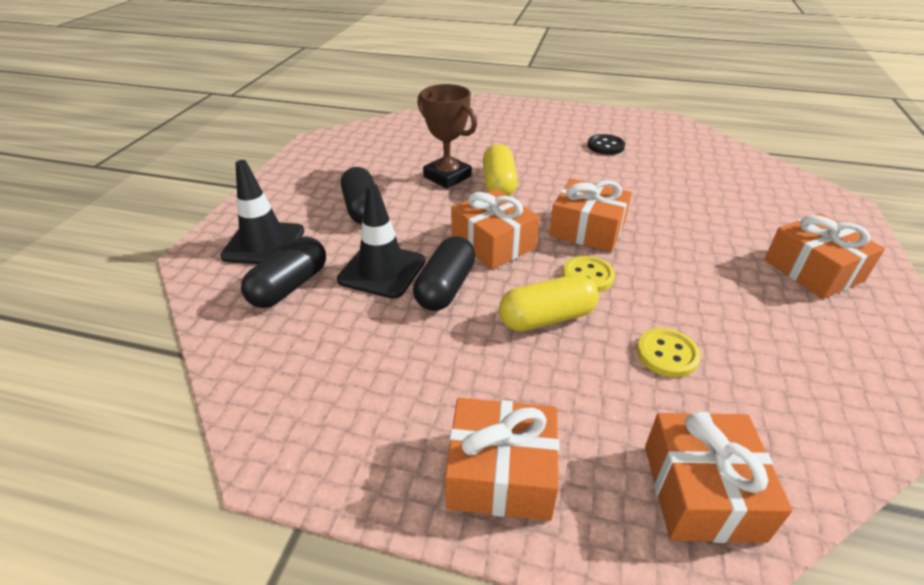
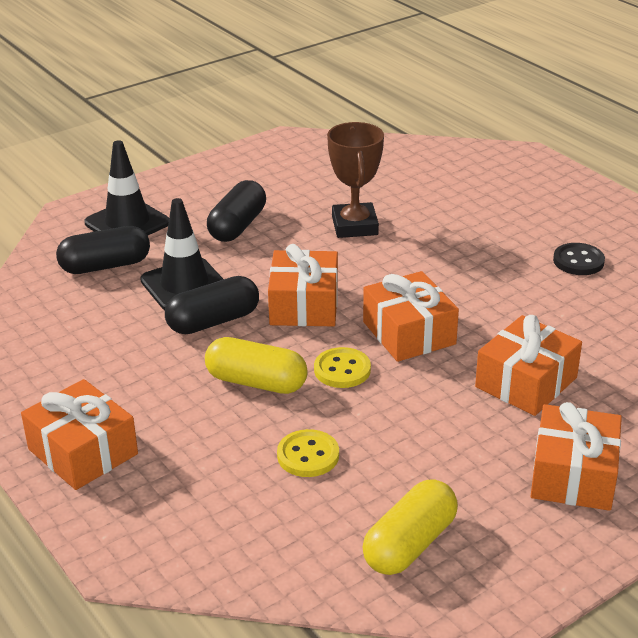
camera: 40 degrees right, 5 degrees down
yellow capsule [483,144,518,196] -> yellow capsule moved to [362,479,458,575]
orange gift [645,412,793,543] -> orange gift moved to [475,315,582,416]

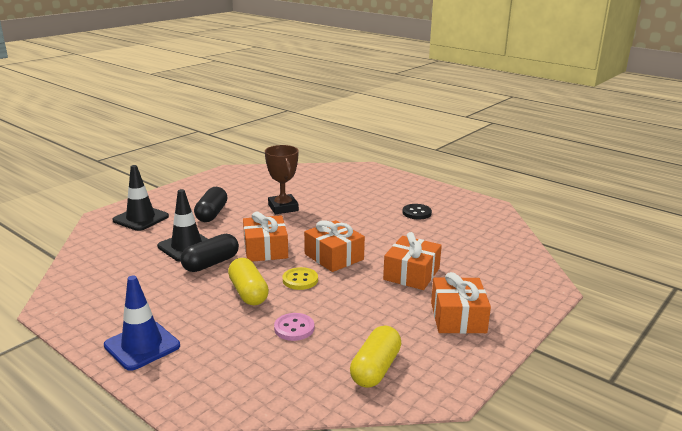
camera: 15 degrees left, 10 degrees down
orange gift [21,379,138,490] -> blue traffic cone [104,276,180,371]
black capsule [56,226,150,274] -> none
yellow capsule [205,337,308,394] -> yellow capsule turned 60 degrees clockwise [228,258,269,305]
yellow button [277,429,339,477] -> pink button [274,313,314,341]

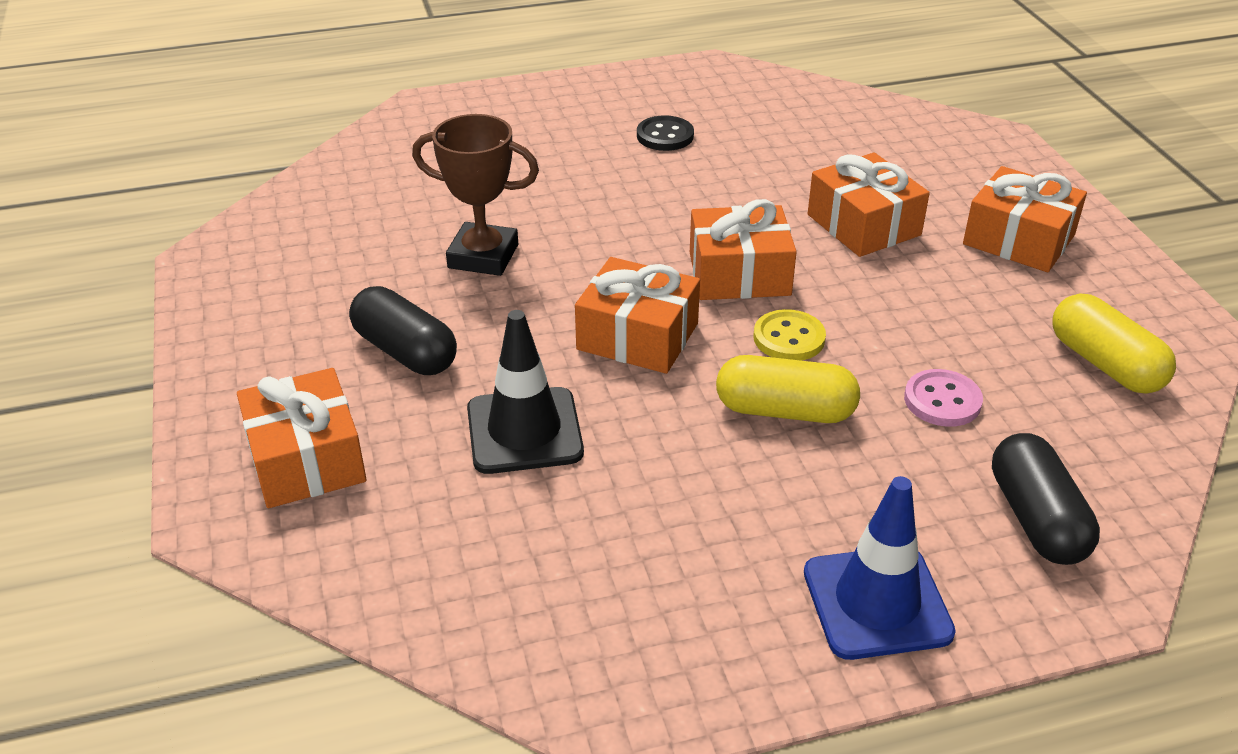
camera: 55 degrees left, 15 degrees up
black traffic cone [112,165,169,231] -> orange gift [237,368,367,508]
black capsule [180,234,239,272] -> black capsule moved to [992,433,1100,565]

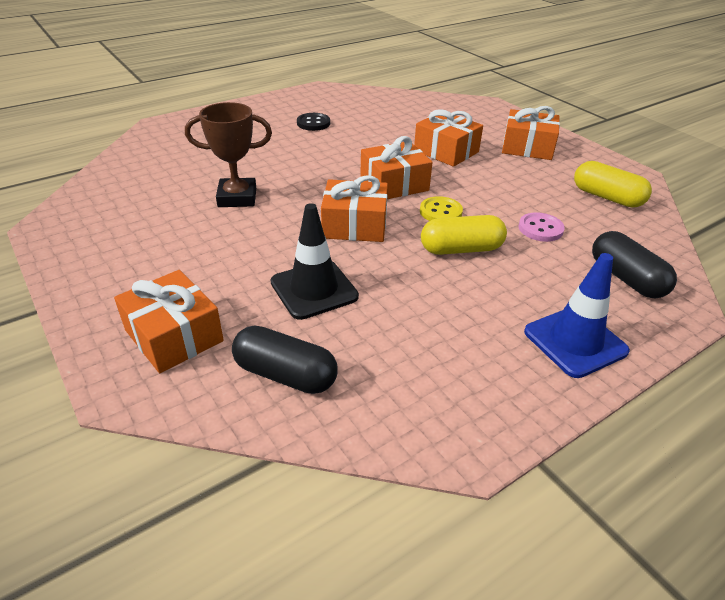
camera: 20 degrees left, 0 degrees up
black capsule [349,286,457,375] -> black capsule moved to [232,326,338,394]

